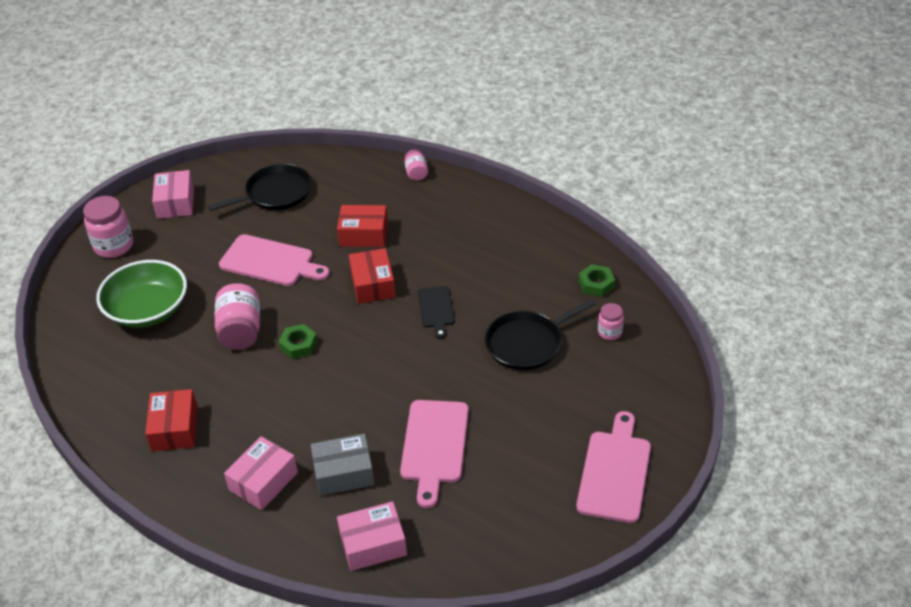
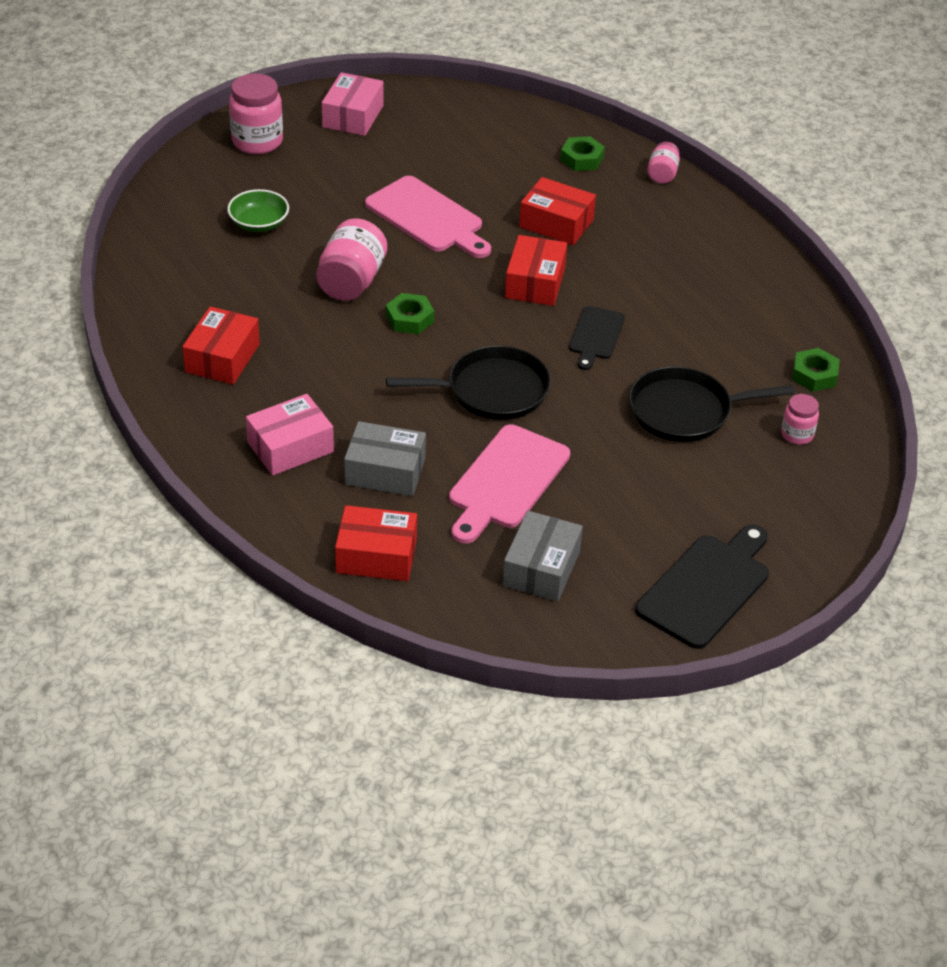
camera: 20 degrees right, 0 degrees up
green bowl [96,260,187,328] -> green bowl [227,189,289,232], size x0.55
black pan [208,164,312,211] -> black pan moved to [386,346,551,420]
pink box [337,501,407,571] -> red box [335,505,417,581]
pink cutting board [576,411,651,523] -> black cutting board [635,524,769,649]
none -> grey box [502,511,583,602]
none -> green nut [560,136,605,171]

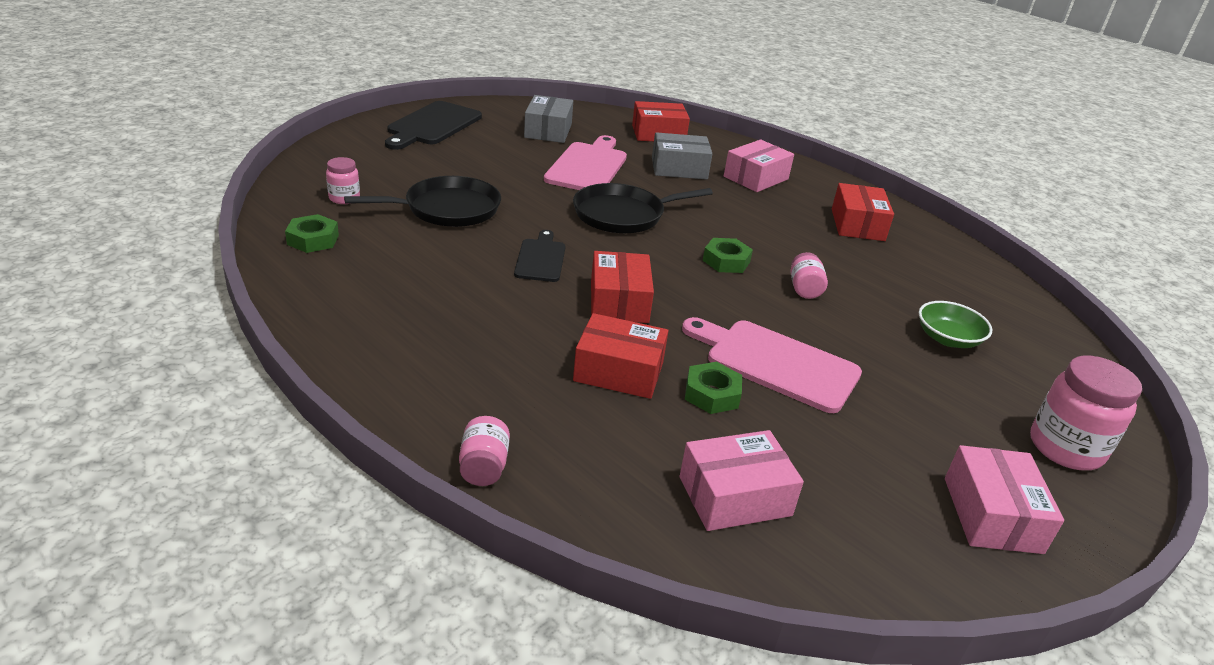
camera: 165 degrees right, 10 degrees down
pink jar [316,218,387,301] -> pink jar [791,252,828,299], size x0.56
green nut [560,136,605,171] -> green nut moved to [685,362,742,414]
none -> pink box [680,430,804,531]

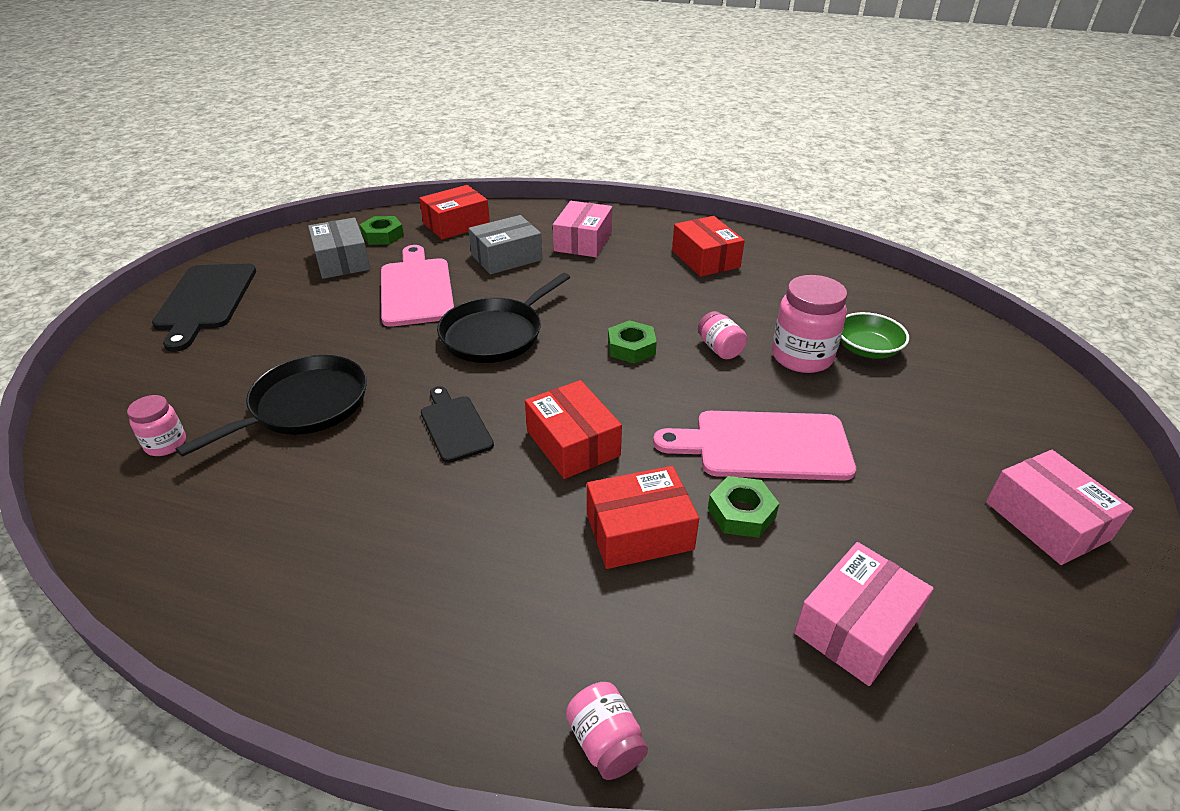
camera: 25 degrees left, 5 degrees up
green nut [285,214,339,253] -> green nut moved to [360,216,404,245]
pink jar [1030,356,1142,470] -> pink jar moved to [772,275,847,373]

